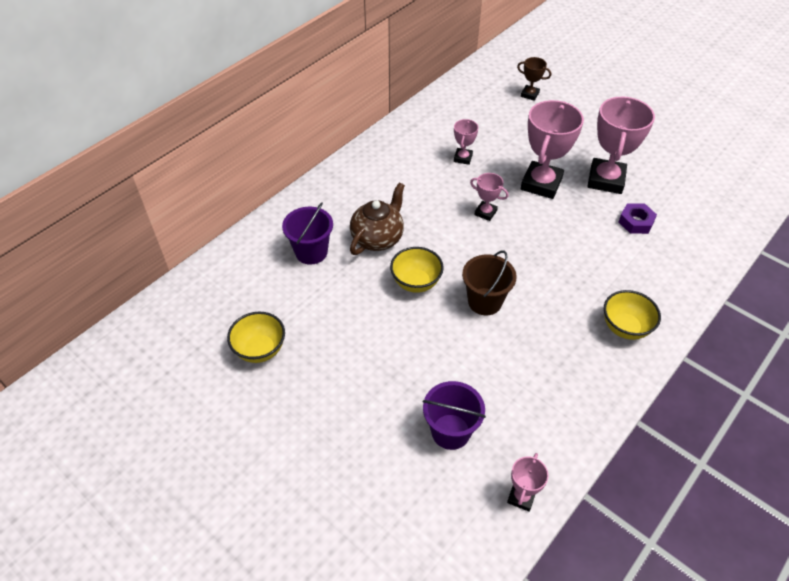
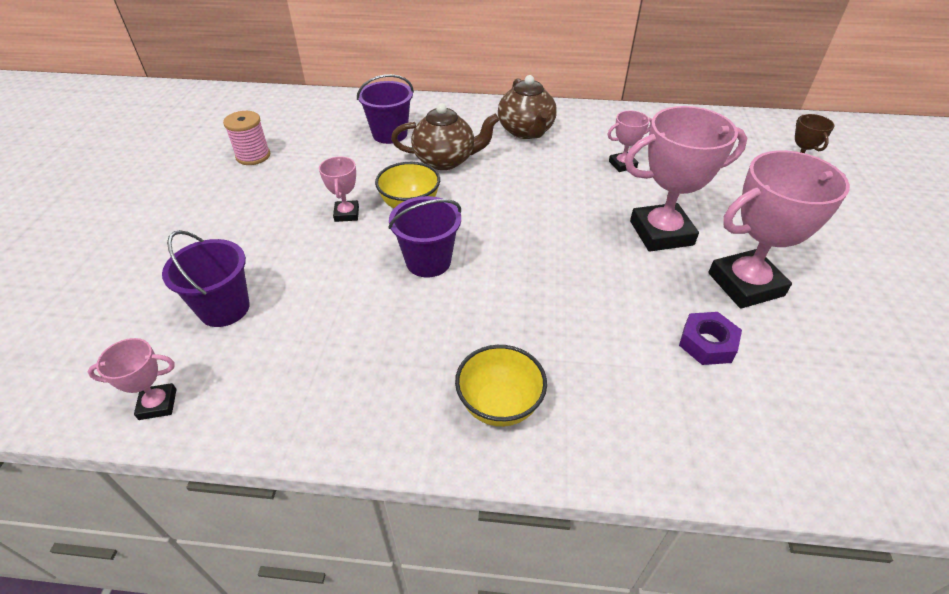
camera: 55 degrees right, 5 degrees down
yellow bowl [227,312,285,363] -> pink spool [223,111,270,165]
brown bucket [462,250,517,315] -> purple bucket [388,196,461,278]
pink trophy [470,173,509,221] -> pink trophy moved to [319,156,359,222]
none -> brown teapot [498,75,557,139]

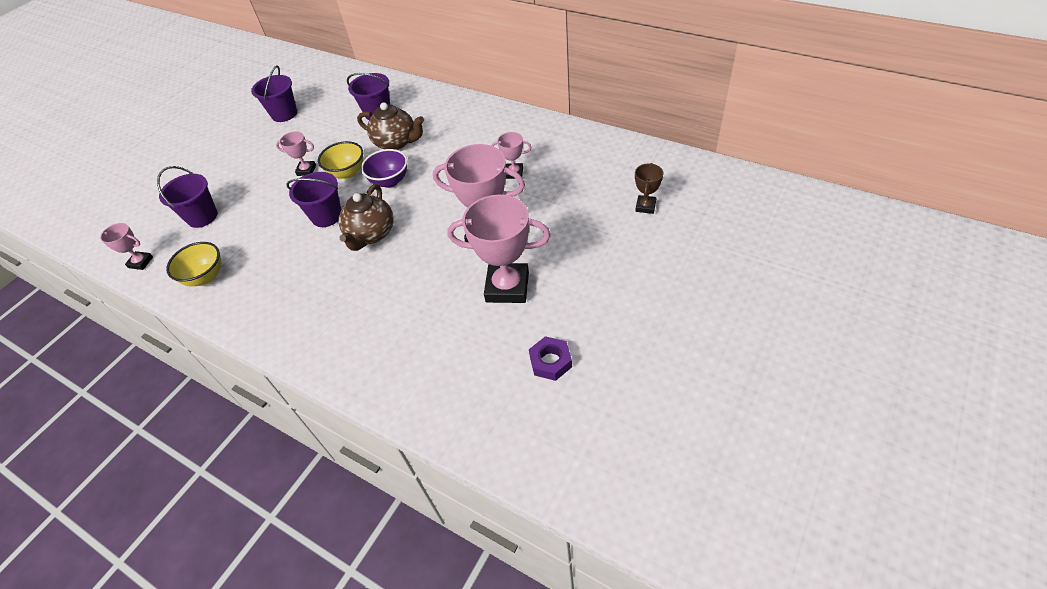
camera: 30 degrees right, 5 degrees up
pink spool [223,111,270,165] -> purple bucket [251,65,297,122]
pink trophy [319,156,359,222] -> pink trophy turned 75 degrees clockwise [276,131,316,176]
yellow bowl [455,345,547,427] -> yellow bowl moved to [166,242,221,286]
brown teapot [498,75,557,139] -> brown teapot moved to [338,184,394,251]
purple nut [679,312,742,365] -> purple nut moved to [529,336,572,381]
none -> purple bowl [361,149,408,188]

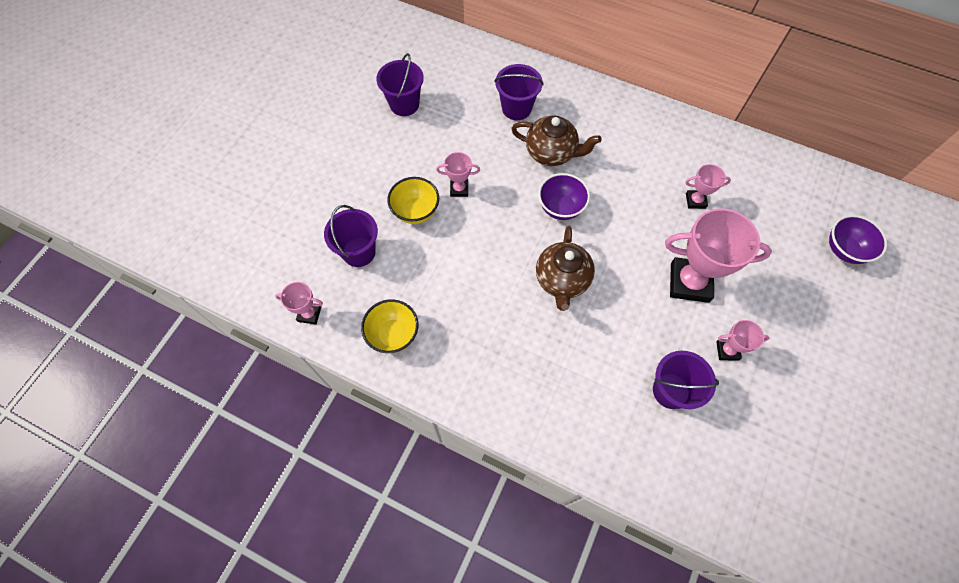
camera: 10 degrees left, 15 degrees up
purple bucket [286,172,341,227] -> purple bucket moved to [653,351,719,409]
yellow bowl [318,141,363,179] -> yellow bowl moved to [387,177,439,224]
pink trophy [447,195,551,303] -> pink trophy [716,320,770,361], size x0.49
purple nut [529,336,572,381] -> none
brown trophy [635,163,663,214] -> purple bowl [829,215,887,264]

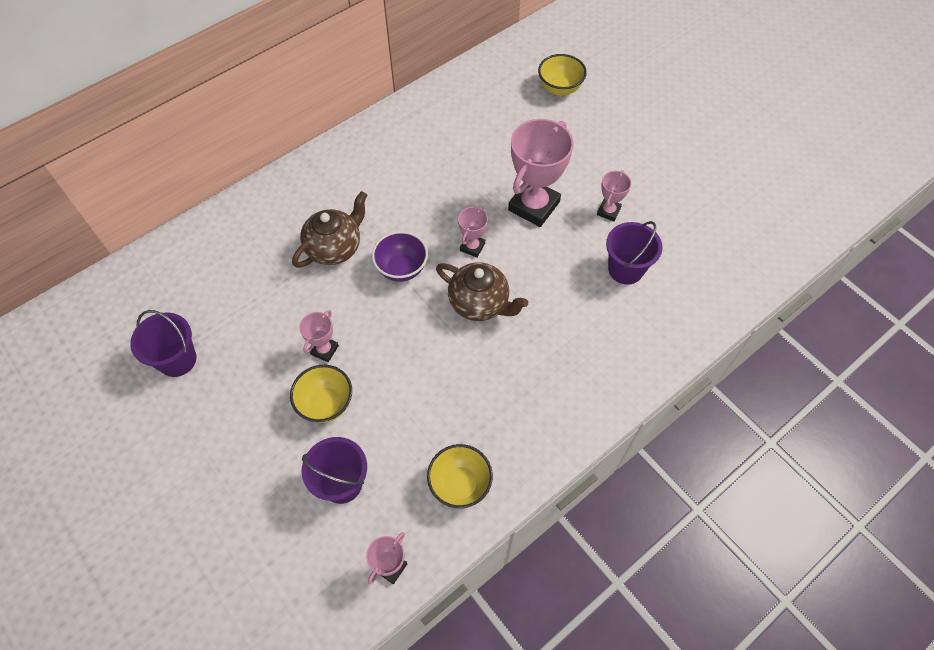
camera: 65 degrees left, 5 degrees down
purple bucket [495,64,543,120] -> none
pink trophy [686,164,731,209] -> pink trophy moved to [458,206,488,258]
purple bowl [829,215,887,264] -> yellow bowl [538,54,587,96]

